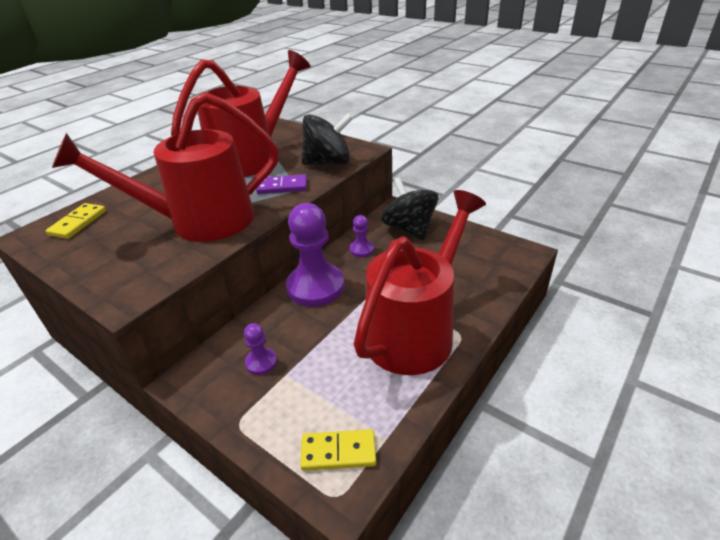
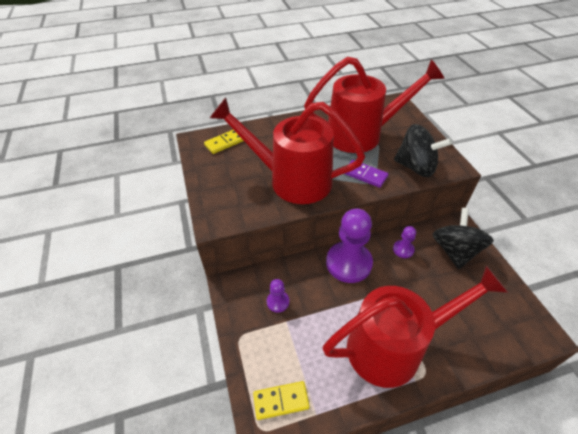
camera: 35 degrees right, 10 degrees up
yellow domino [300,429,376,471] -> yellow domino turned 45 degrees counterclockwise [253,381,310,420]

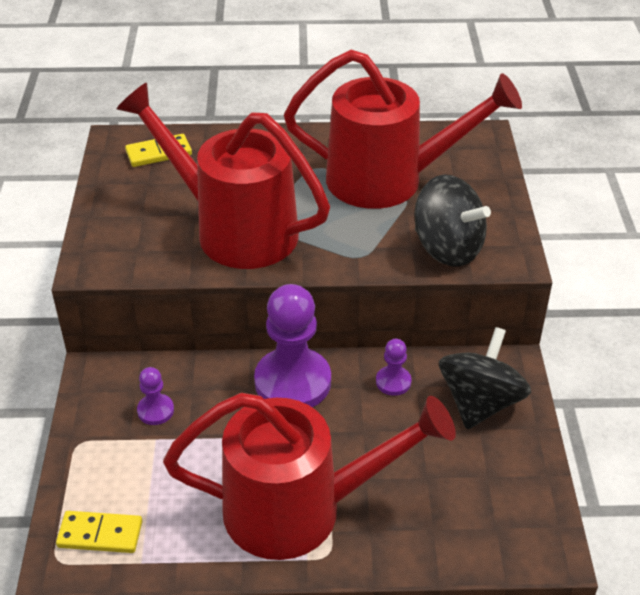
camera: 15 degrees right, 5 degrees down
purple domino [344,160,388,188] -> none

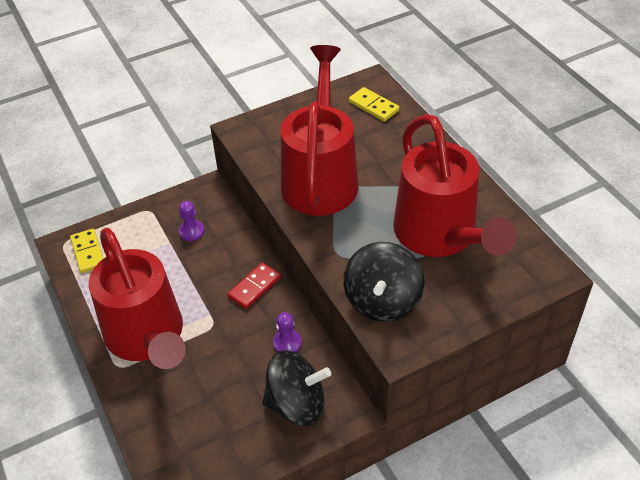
camera: 65 degrees right, 5 degrees up
purple pawn [254,284,331,407] -> red domino [227,262,281,309]

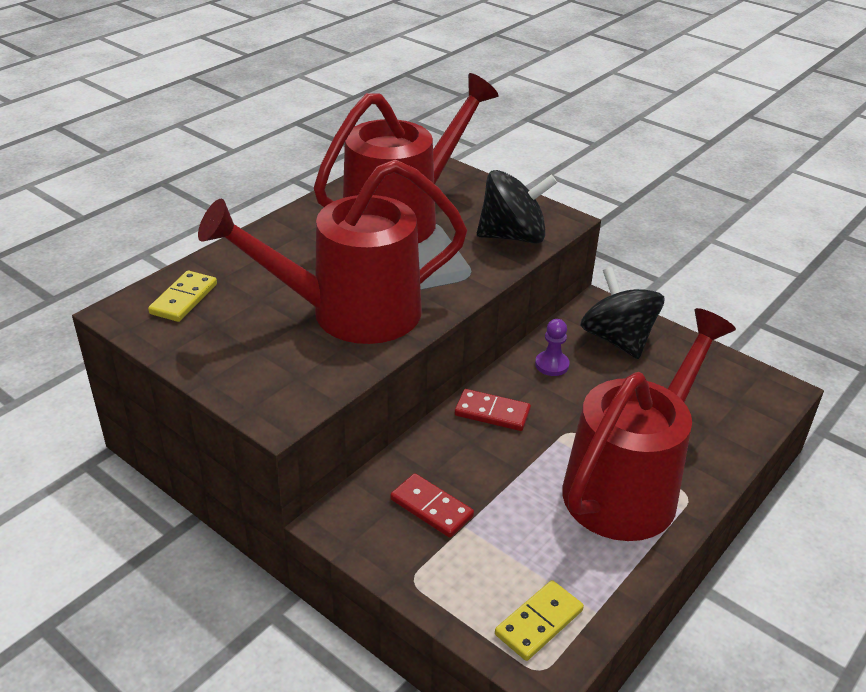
camera: 115 degrees left, 10 degrees down
purple pawn [179,201,204,241] -> red domino [390,473,474,538]

